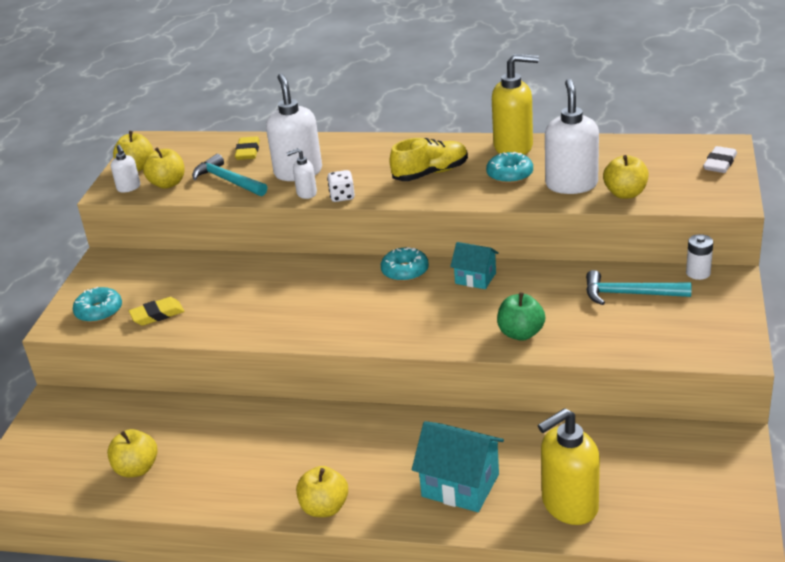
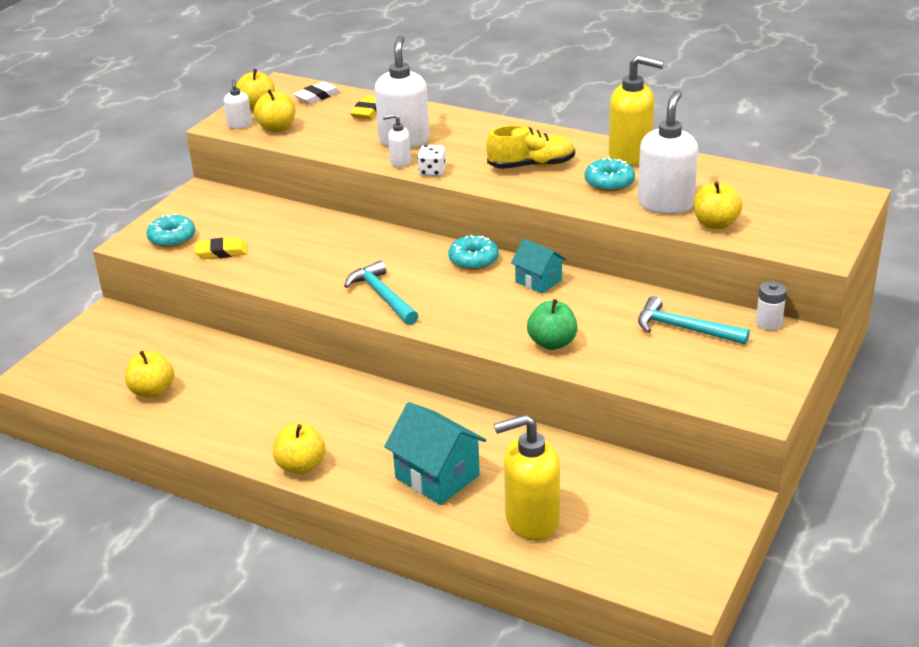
camera: 15 degrees right, 0 degrees up
turquoise hammer [192,154,267,196] -> turquoise hammer moved to [344,260,418,325]
white eraser [703,146,737,173] -> white eraser moved to [293,82,340,104]

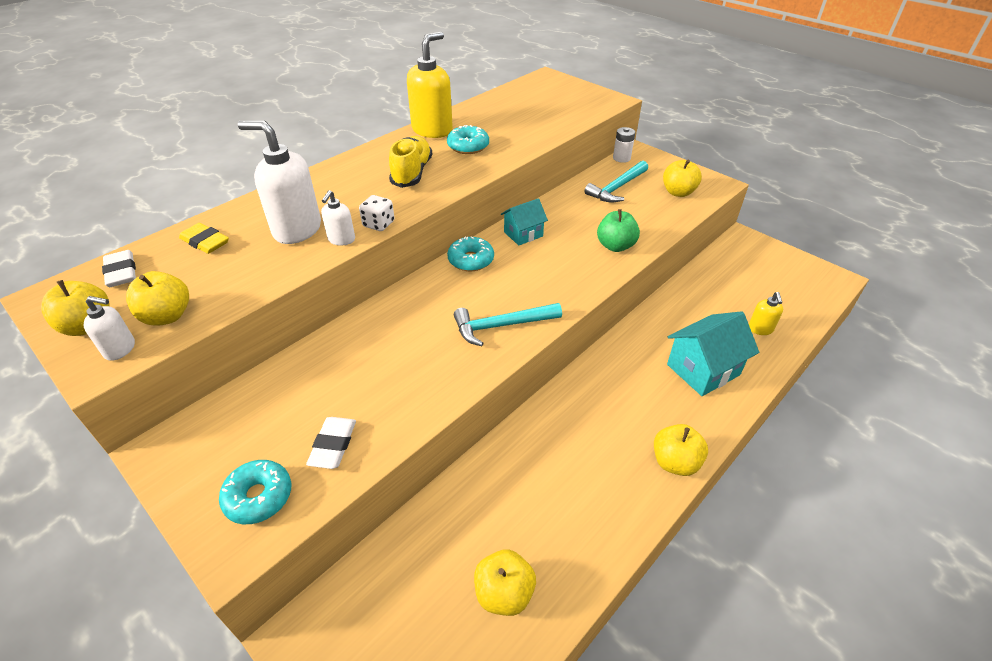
camera: 75 degrees left, 10 degrees up
yellow eraser [195,237,248,259] -> white eraser [306,417,356,469]
yellow soap dispenser [494,414,560,540] -> yellow soap dispenser [749,292,783,335], size x0.50
white soap dispenser [638,90,698,214] -> none
yellow apple [693,181,742,229] -> yellow apple moved to [663,159,702,197]

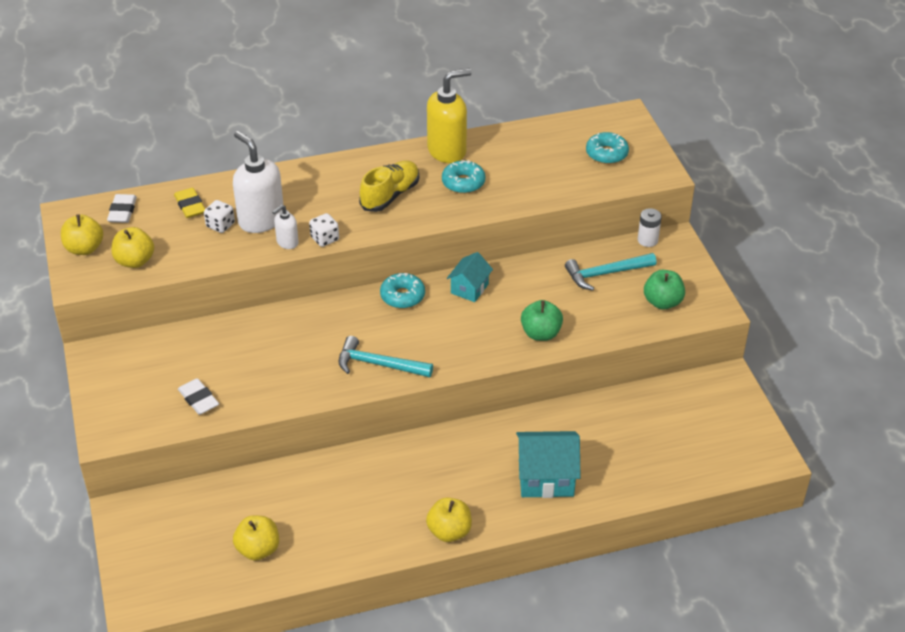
camera: 30 degrees right, 0 degrees up
white soap dispenser [84,296,135,361] -> none
turquoise donut [219,460,291,524] -> turquoise donut moved to [586,132,629,164]
white eraser [306,417,356,469] -> white eraser turned 75 degrees counterclockwise [178,378,219,415]
turquoise house [501,198,548,246] -> turquoise house turned 60 degrees counterclockwise [447,252,493,302]
yellow apple [663,159,702,197] -> green apple [644,270,685,310]
yellow soap dispenser [749,292,783,335] -> none
none -> white dice [204,200,235,233]

